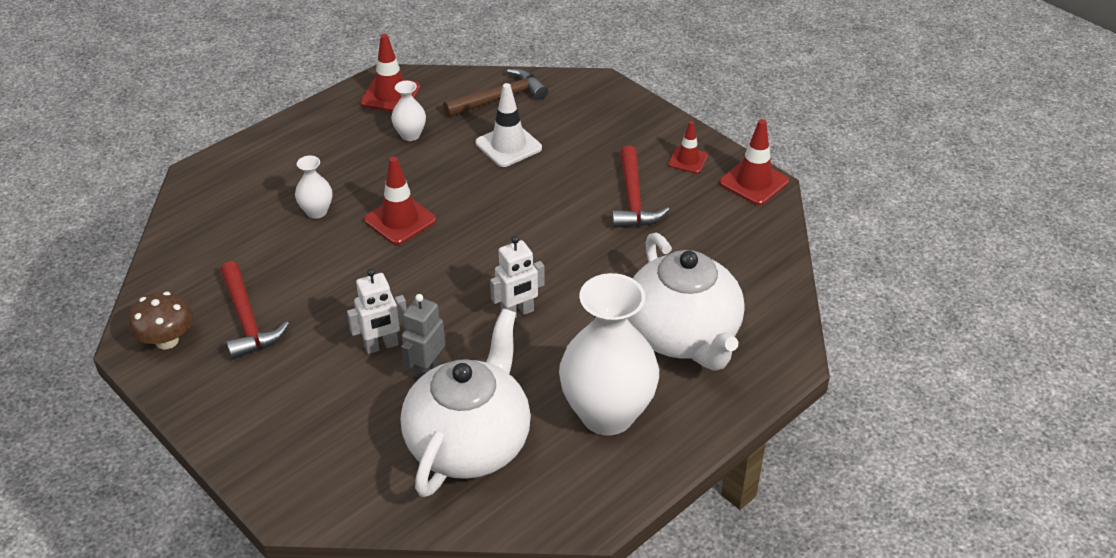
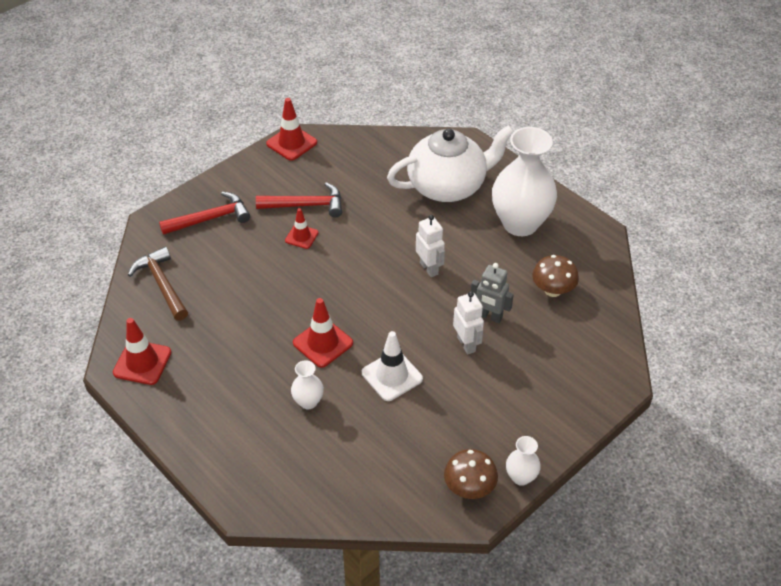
camera: 90 degrees left, 5 degrees up
red hammer [220,261,289,360] -> red hammer moved to [159,192,250,235]
white vase [391,81,426,141] -> white vase moved to [506,436,541,486]
white teapot [401,309,531,497] -> brown mushroom [532,255,579,297]
white traffic cone [475,83,542,167] -> white traffic cone moved to [362,331,423,401]
red traffic cone [668,121,708,173] -> red traffic cone moved to [285,208,319,249]

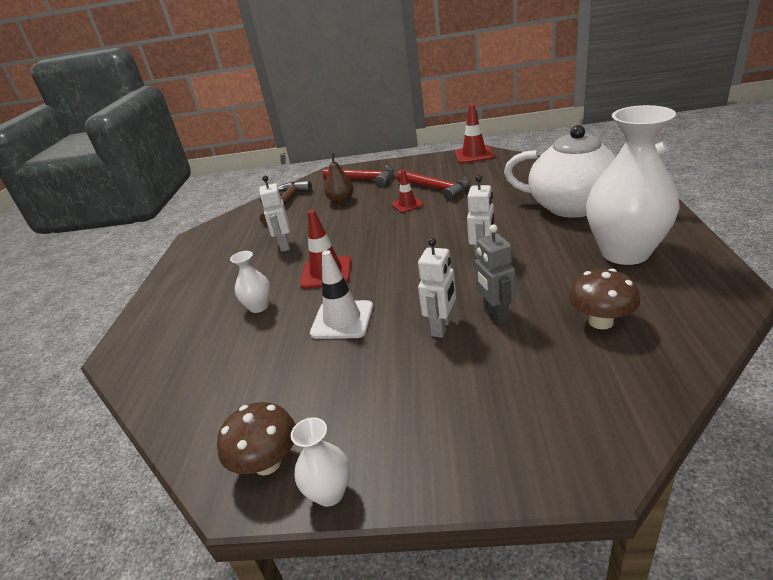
camera: 50 degrees right, 15 degrees down
red traffic cone [113,318,171,385] -> none
none -> white robot [260,176,290,252]
none -> brown pear [324,153,354,204]

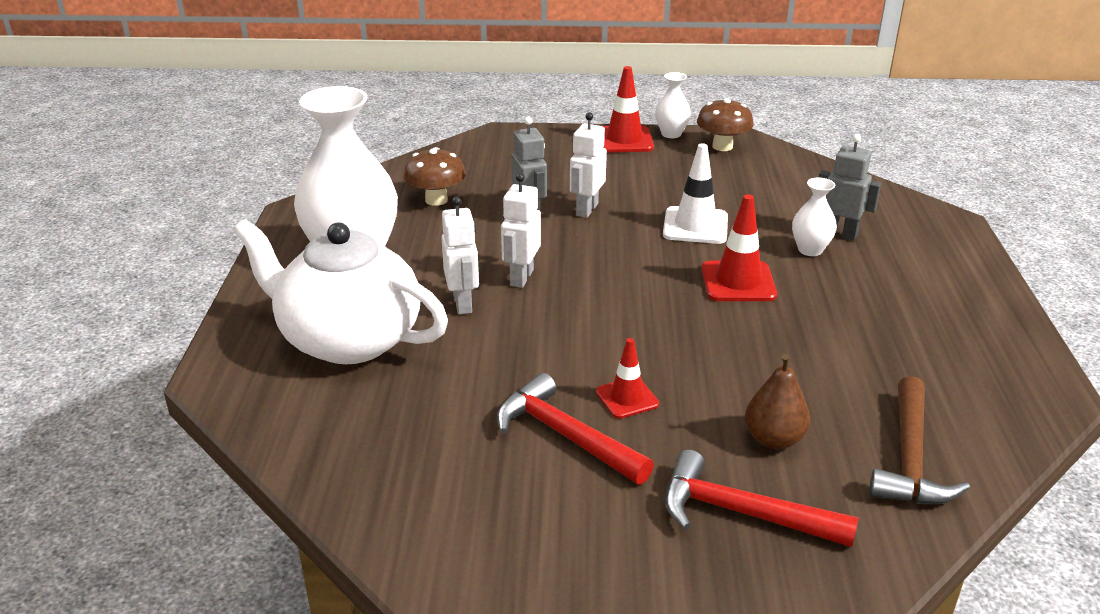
camera: 175 degrees right, 0 degrees up
white robot [260,176,290,252] -> white robot moved to [441,197,479,315]
red traffic cone [455,104,495,164] -> red traffic cone moved to [603,66,654,153]
none -> grey robot [819,134,881,241]

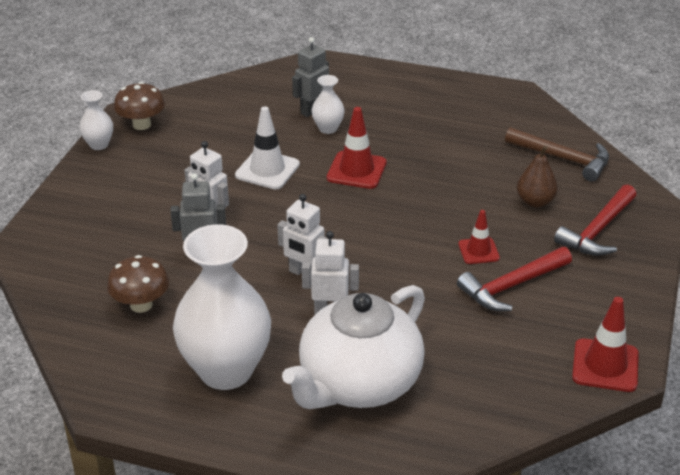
camera: 75 degrees left, 5 degrees up
red traffic cone [603,66,654,153] -> red traffic cone moved to [572,297,639,392]

